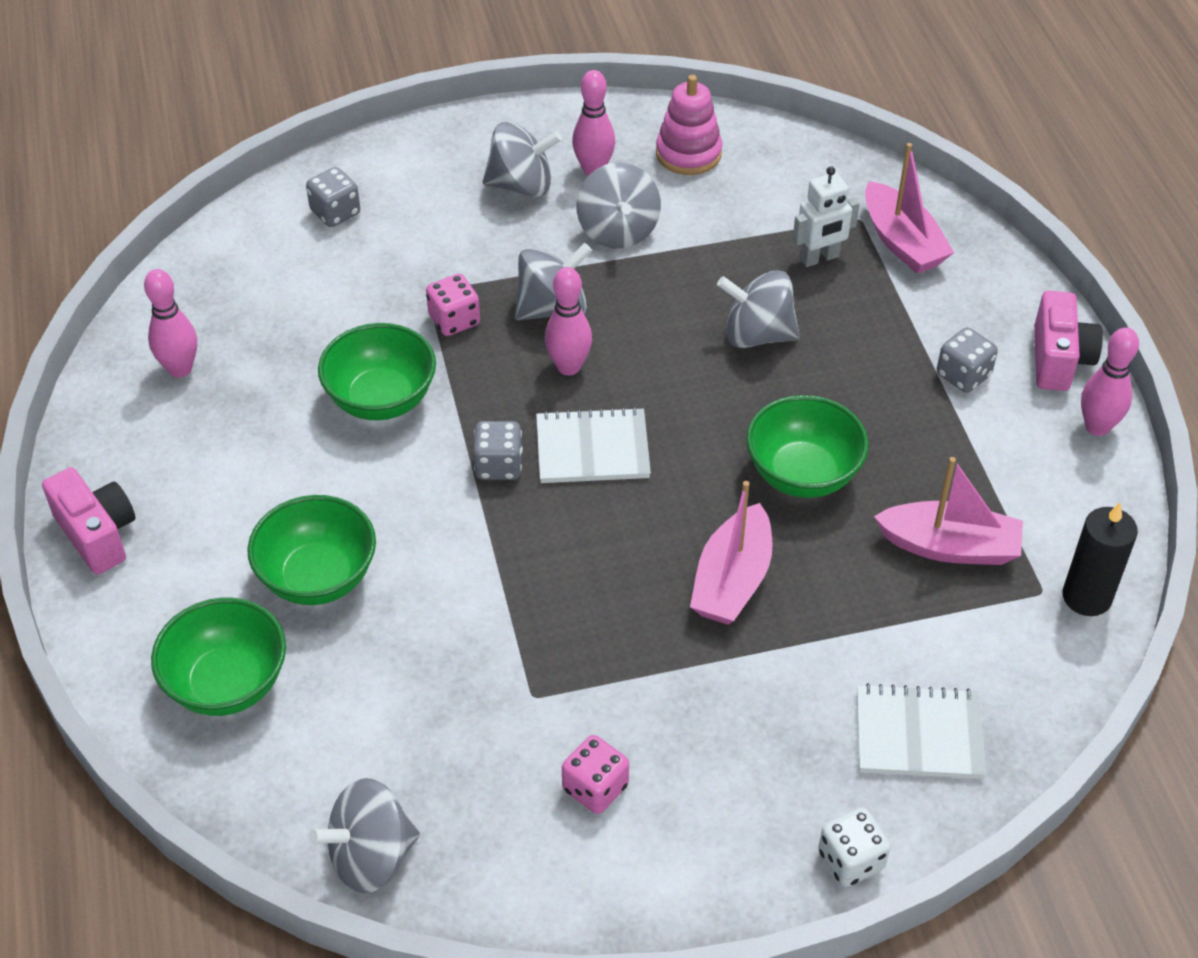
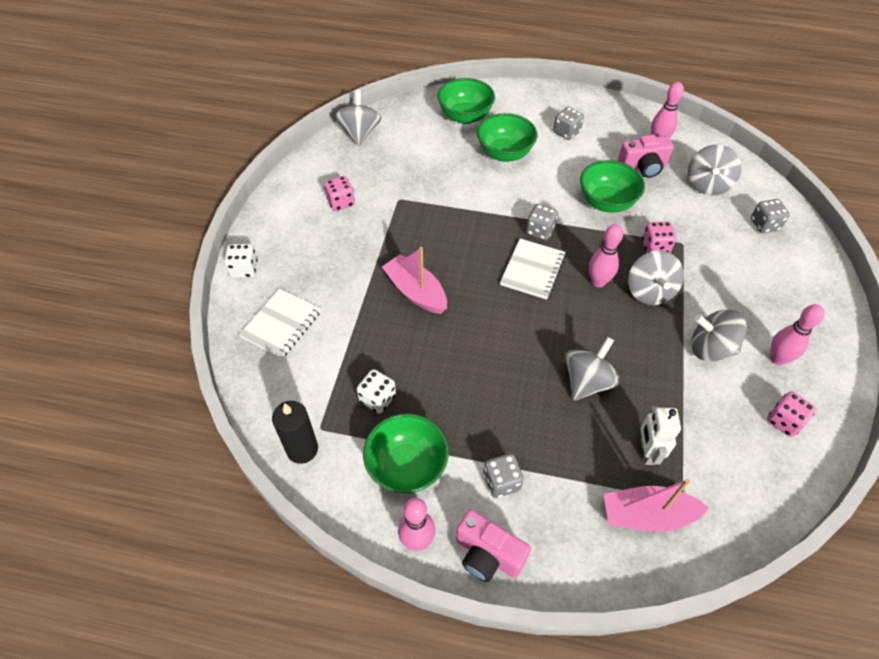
camera: 115 degrees right, 5 degrees up
pink camera [42,467,135,575] -> pink camera moved to [617,135,674,178]
grey spinning top [483,122,562,197] -> grey spinning top moved to [688,145,741,195]
pink stacking toy [656,75,722,175] -> pink dice [767,392,816,437]
green bowl [746,395,869,498] -> green bowl moved to [363,413,449,494]
pink boat [874,457,1023,565] -> white dice [357,369,396,414]
none -> grey dice [553,107,584,140]

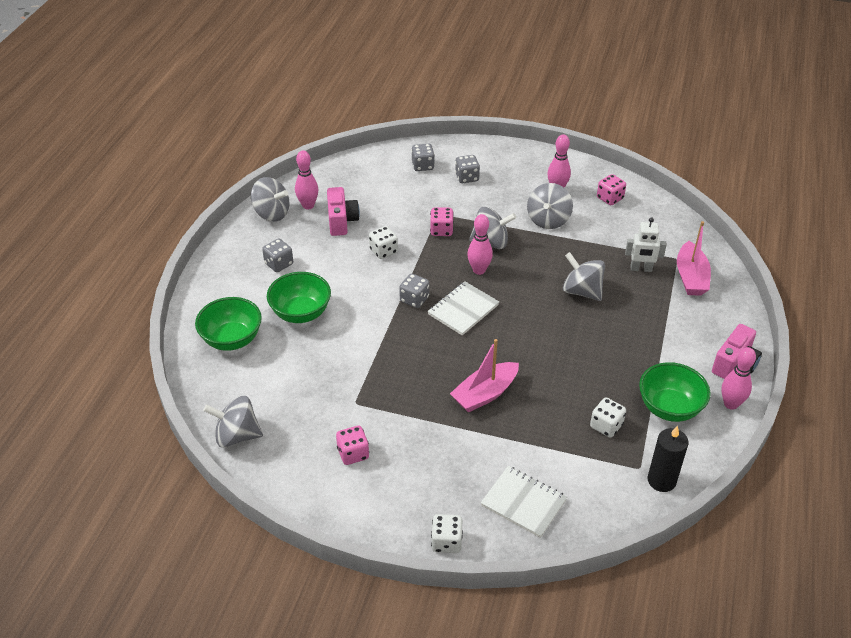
camera: 85 degrees left, 10 degrees down
grey dice [483,453,524,498] -> grey dice moved to [455,155,480,183]
white notebook [500,238,566,300] -> white notebook turned 75 degrees counterclockwise [427,281,499,335]
green bowl [580,160,645,213] -> white dice [369,226,398,259]
grey spinning top [688,145,741,195] -> grey spinning top moved to [251,177,289,222]

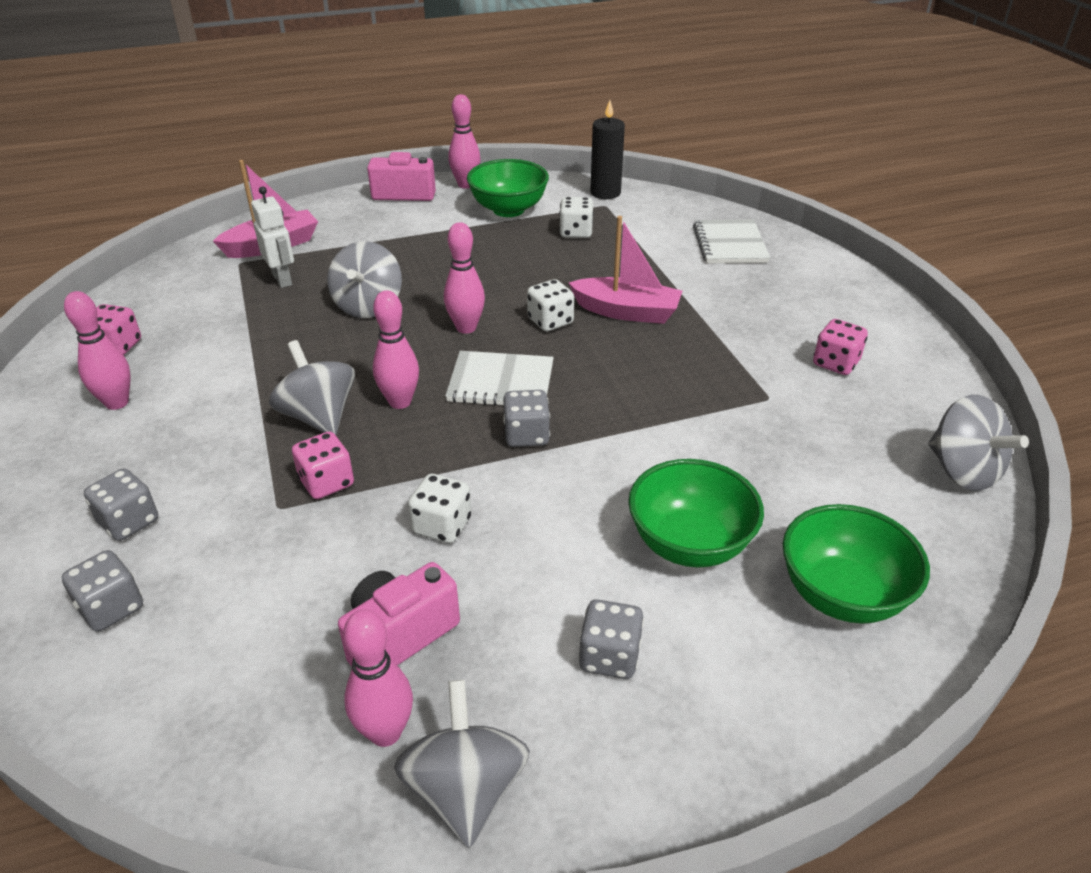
camera: 125 degrees left, 5 degrees down
white dice [431,514,463,553] -> white dice moved to [527,279,574,331]
grey spinning top [527,183,573,229] -> none
none -> pink bowling pin [444,222,485,334]

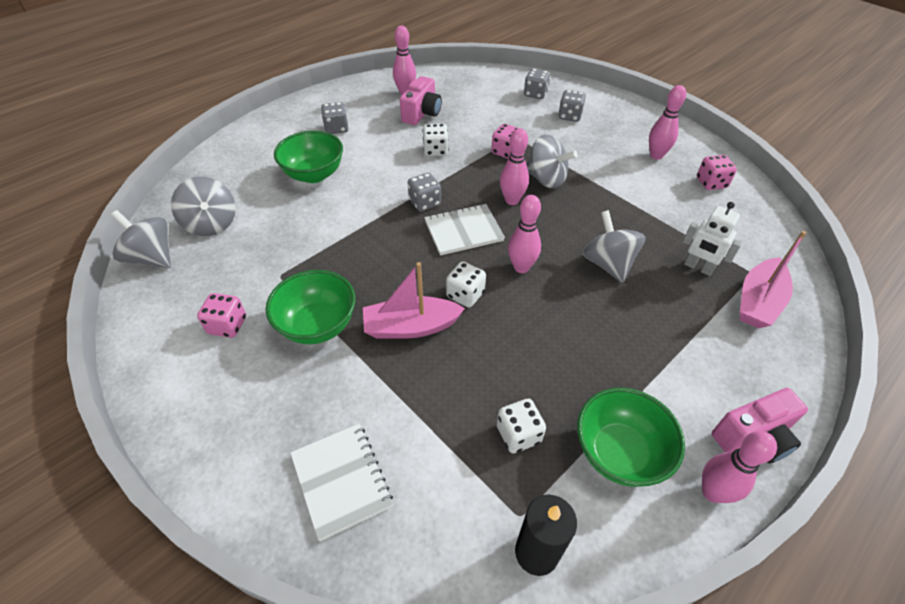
camera: 155 degrees right, 10 degrees up
grey spinning top [394,680,530,848] -> grey spinning top moved to [171,177,236,236]
green bowl [783,504,930,623] -> green bowl moved to [266,270,355,344]

